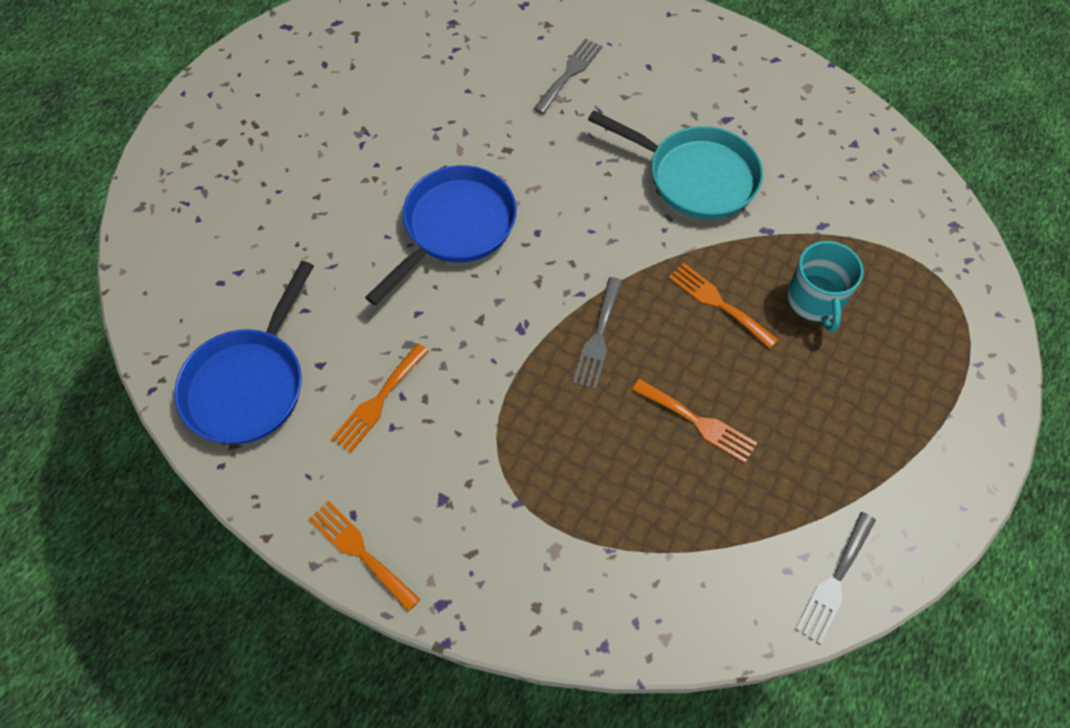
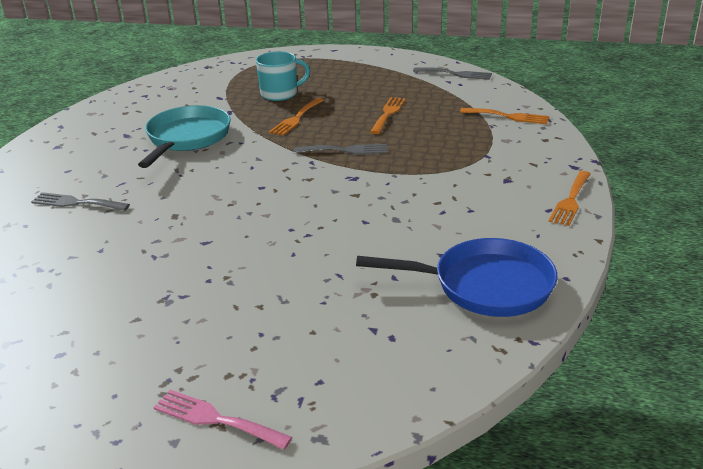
camera: 105 degrees left, 30 degrees down
orange fork [331,343,428,453] -> orange fork moved to [460,108,549,124]
blue pan [365,165,517,305] -> none
none -> pink fork [153,390,292,450]

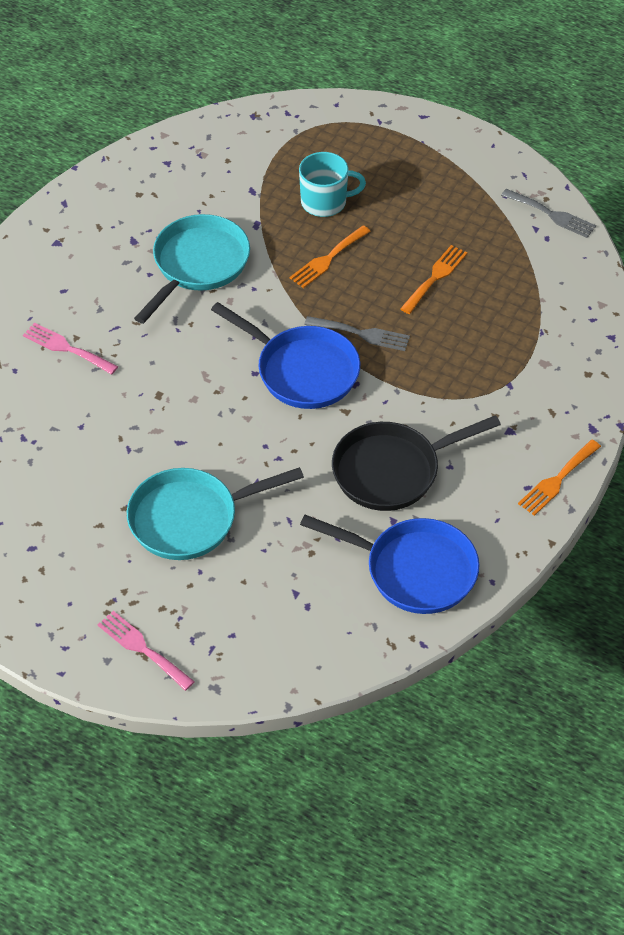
camera: 15 degrees right, 20 degrees up
grey fork [31,192,130,211] -> pink fork [23,322,118,375]
orange fork [460,108,549,124] -> none
none -> turquoise pan [127,467,304,560]
none -> blue pan [211,302,360,409]
none -> black pan [332,415,501,511]

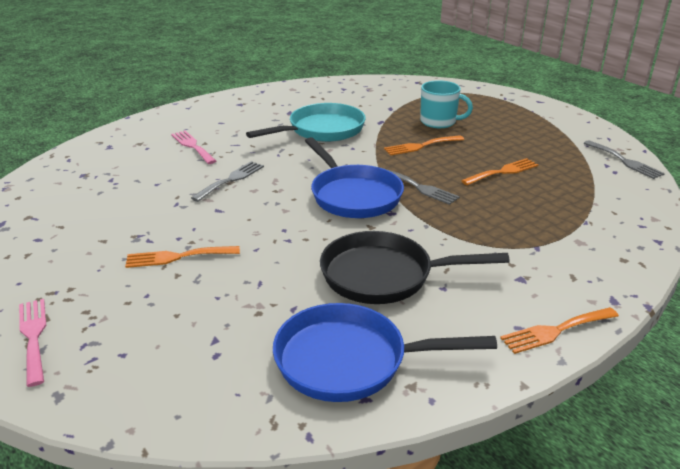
camera: 25 degrees right, 20 degrees down
turquoise pan [127,467,304,560] -> orange fork [125,246,240,268]
blue pan [300,515,479,614] -> blue pan turned 135 degrees clockwise [273,303,497,402]
none -> grey fork [191,161,264,202]

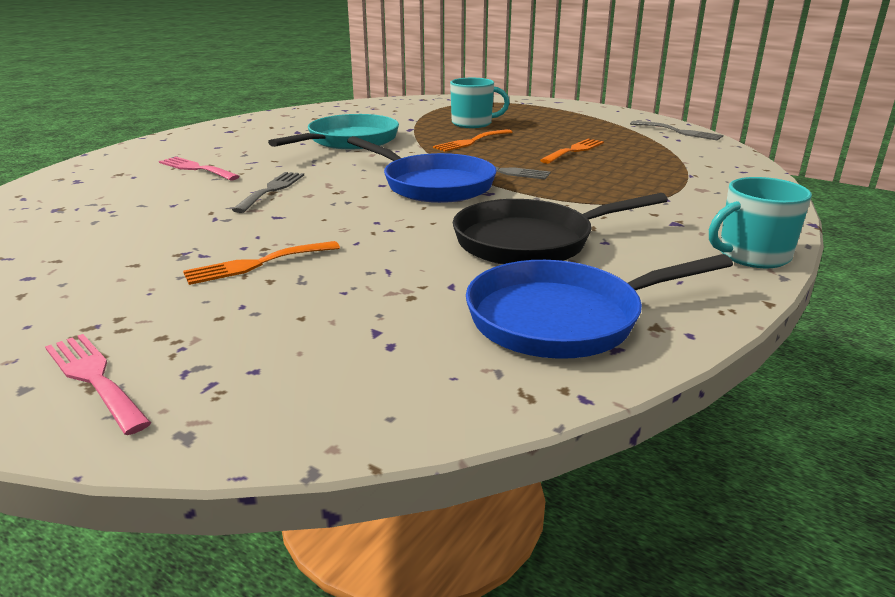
camera: 20 degrees left, 5 degrees down
orange fork [500,307,619,354] -> turquoise mug [709,177,812,268]

